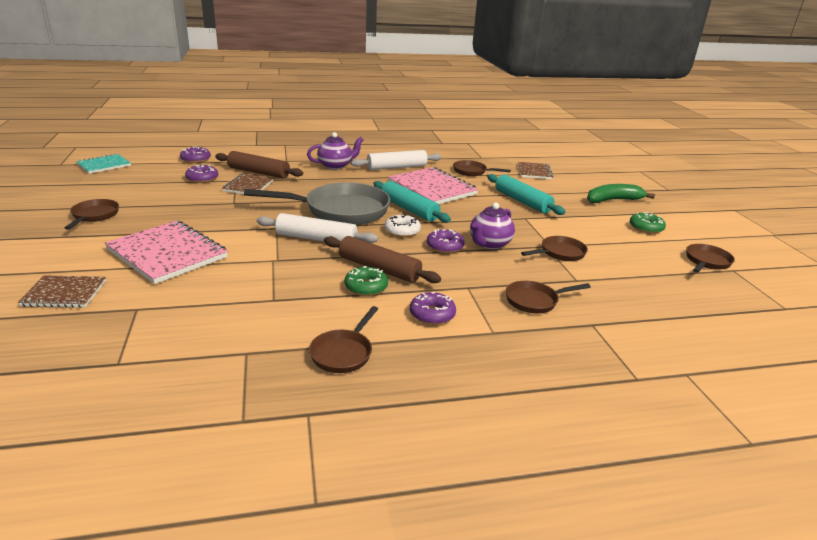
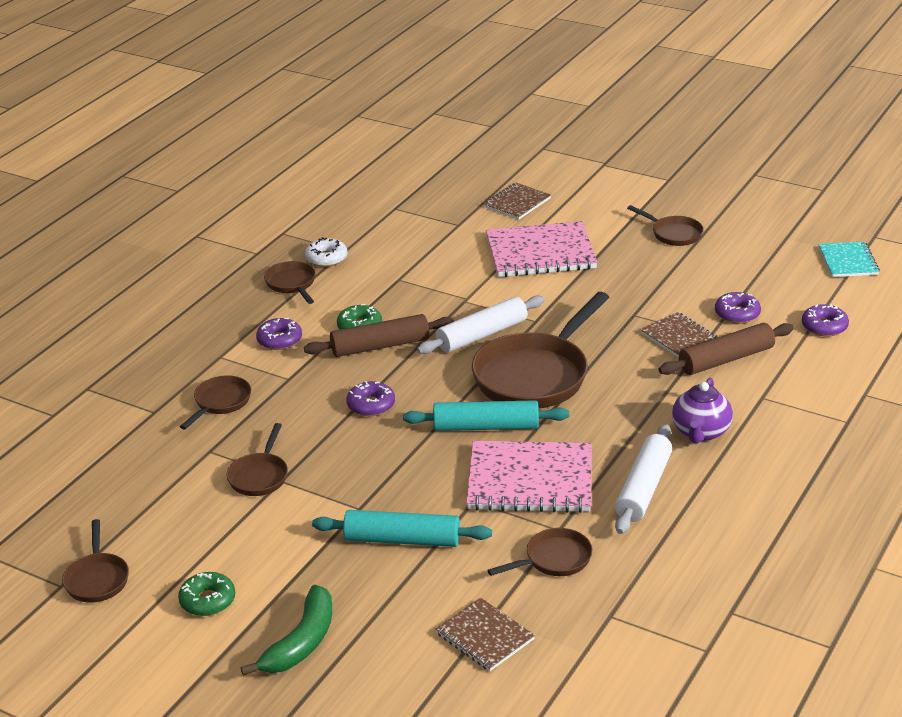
camera: 135 degrees right, 5 degrees up
grey pan [244,182,390,225] -> brown pan [472,292,609,409]
white donut [385,215,421,237] -> white donut moved to [305,237,347,267]
purple teapot [470,203,515,249] -> none

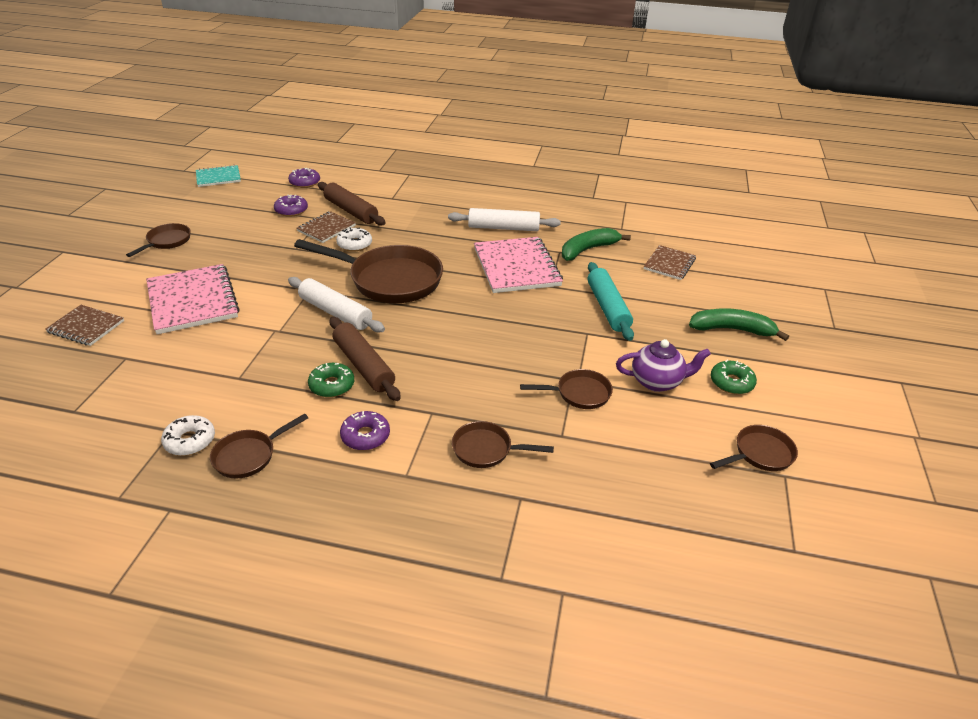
camera: 110 degrees left, 5 degrees up
purple donut [347,381,395,416] -> none
turquoise rolling pin [403,400,569,431] -> none
brown pan [487,528,592,576] -> green banana [562,228,631,261]
purple teapot [672,378,733,443] -> purple teapot moved to [616,339,711,392]
none -> white donut [336,228,372,252]

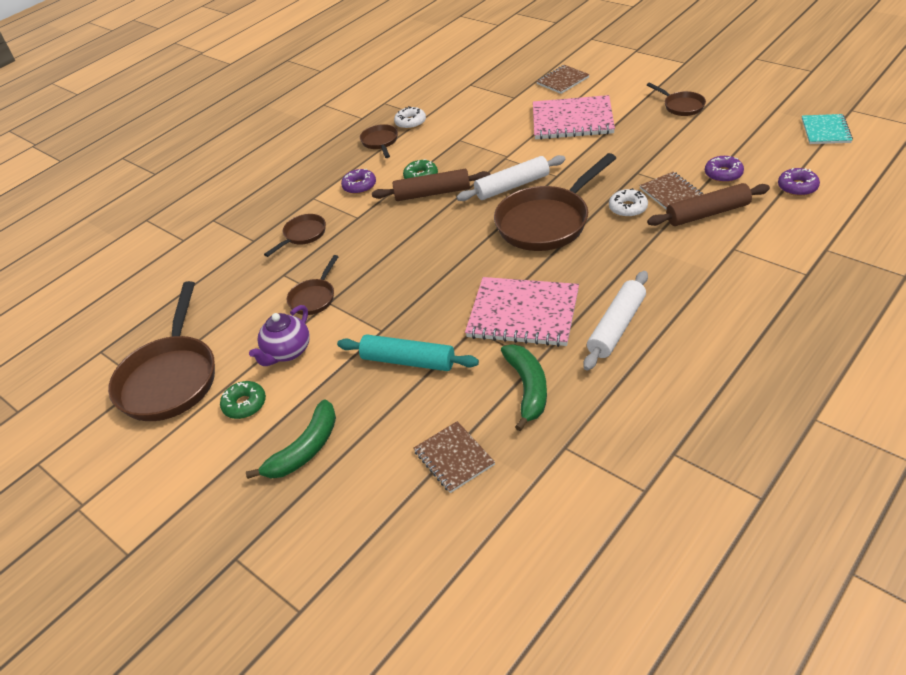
camera: 125 degrees right, 5 degrees up
brown pan [710,425,798,471] -> brown pan [108,281,215,421], size x2.03

